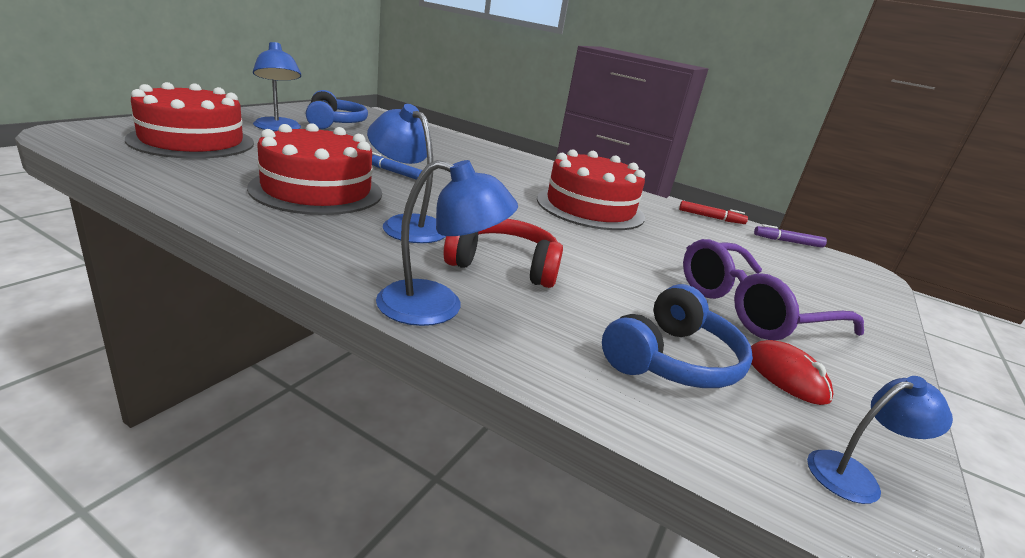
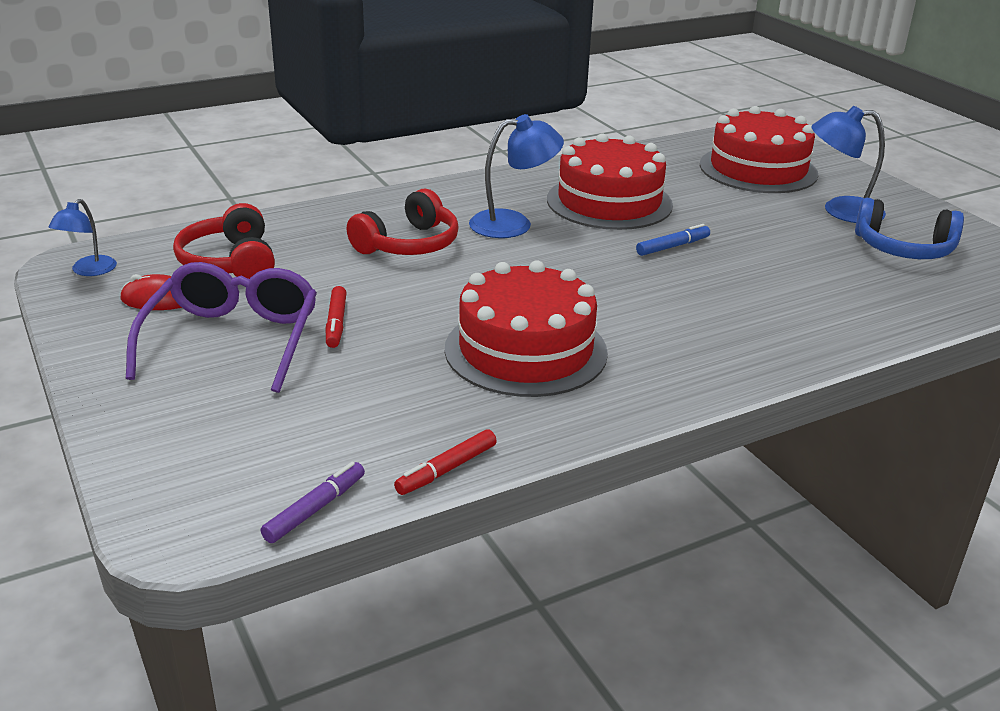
camera: 125 degrees right, 5 degrees up
blue lamp [376,160,518,326] -> none
blue headphones [602,284,753,388] -> red headphones [173,203,275,279]
none -> red marker [326,286,347,348]

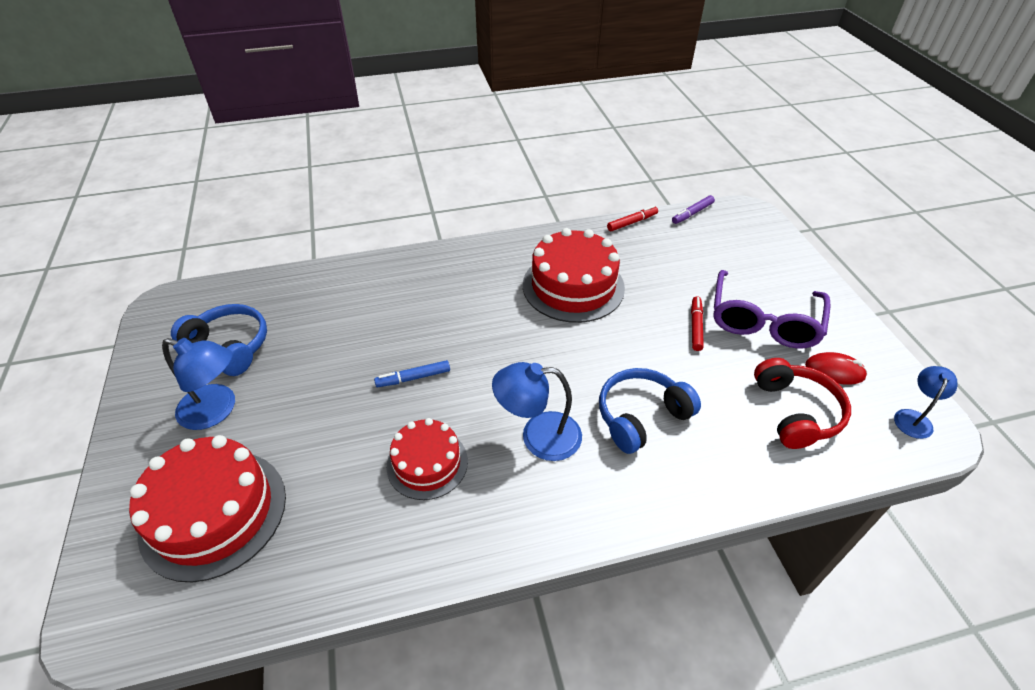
camera: 165 degrees left, 15 degrees up
red headphones [347,188,459,255] -> blue headphones [599,368,701,454]
red cake [547,133,673,230] -> red cake [387,418,468,500], size x0.62

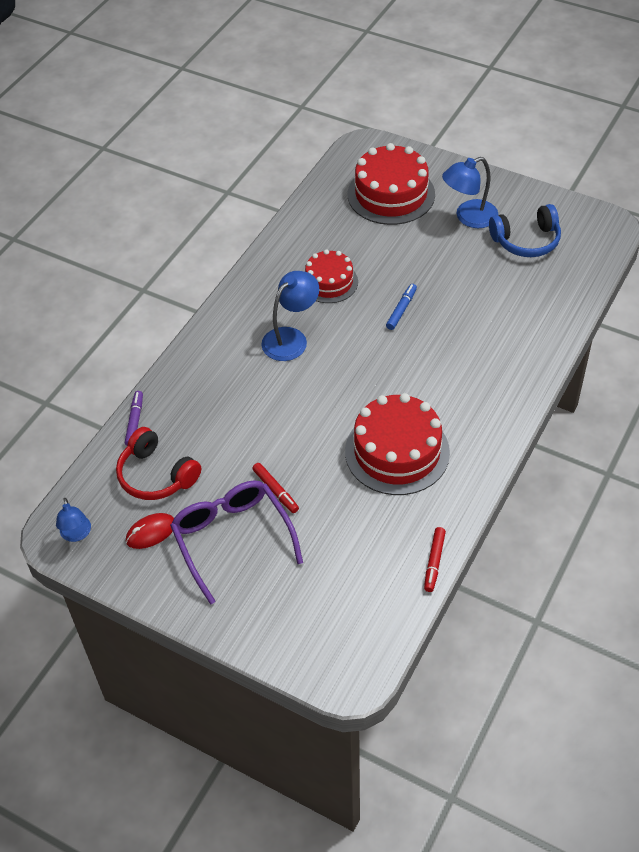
camera: 135 degrees right, 5 degrees up
blue headphones [599,368,701,454] -> none
purple marker [672,195,715,224] -> purple marker moved to [125,391,143,446]

